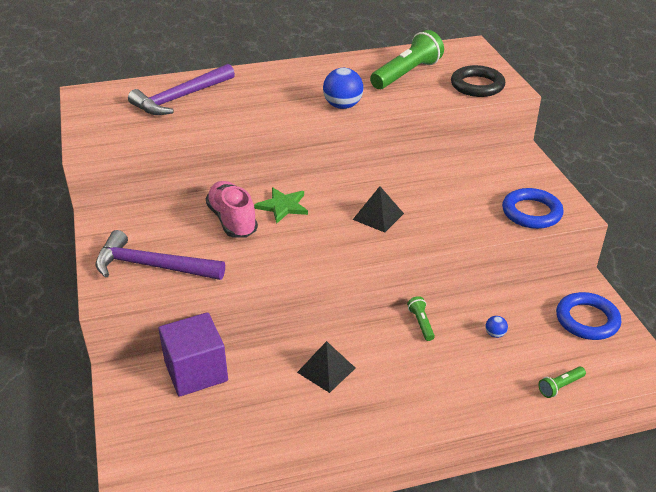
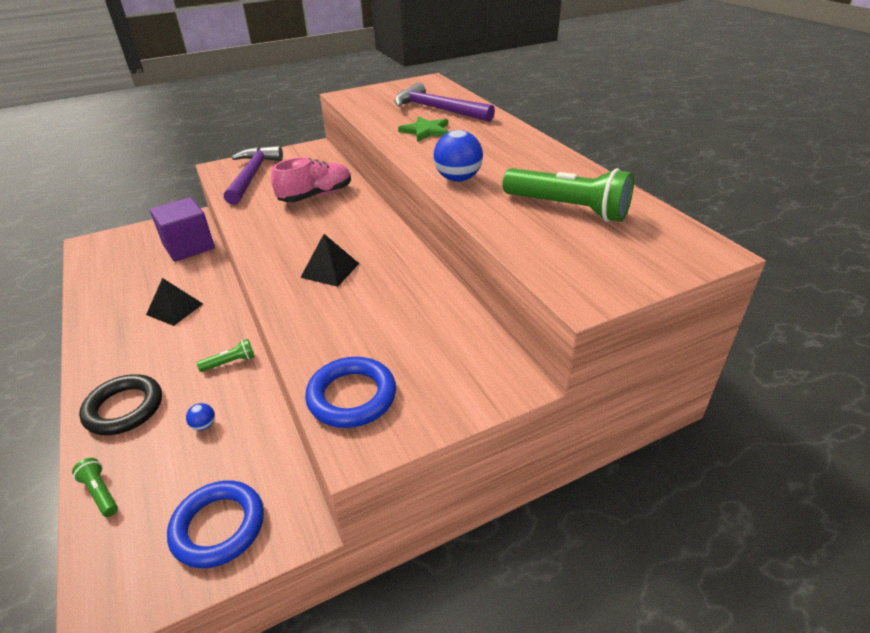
camera: 80 degrees right, 0 degrees up
green star [254,188,308,224] -> green star moved to [398,116,449,142]
black ring [451,65,505,97] -> black ring moved to [79,374,162,435]

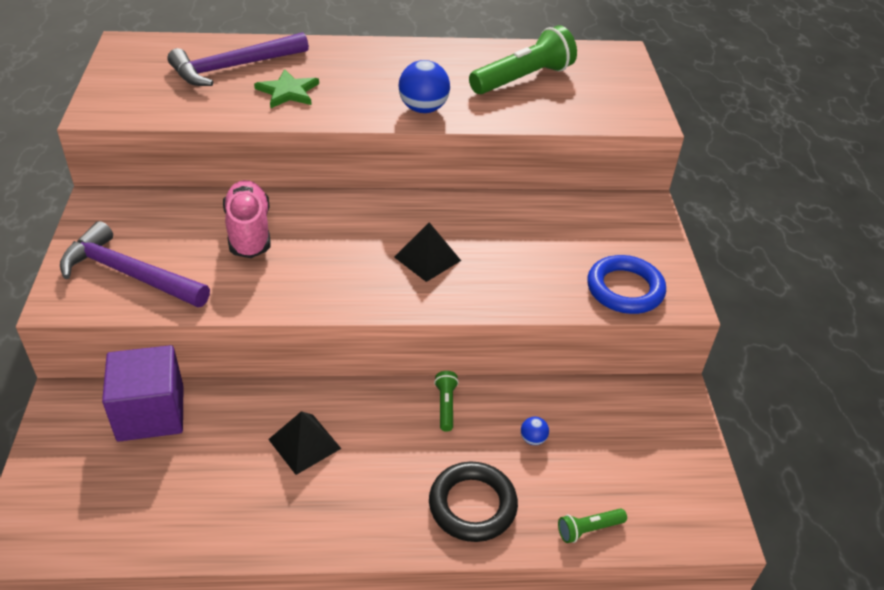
camera: 70 degrees left, 5 degrees up
blue ring [167,480,264,568] -> none

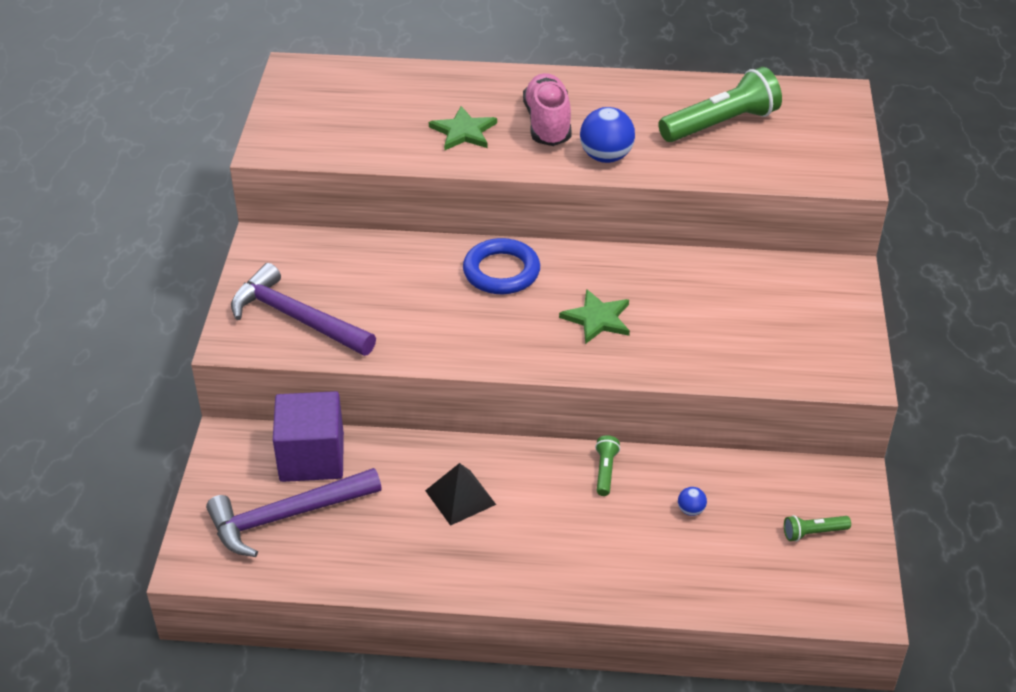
camera: 10 degrees right, 0 degrees up
purple hammer [167,32,309,86] -> purple hammer moved to [206,468,382,557]
pink shoe [223,180,271,258] -> pink shoe moved to [523,73,572,146]
black pyramid [394,222,461,282] -> green star [559,289,630,344]
black ring [429,462,518,542] -> none
green flashlight [558,508,627,543] -> green flashlight moved to [784,515,851,542]
blue ring [587,255,666,314] -> blue ring moved to [463,238,540,294]

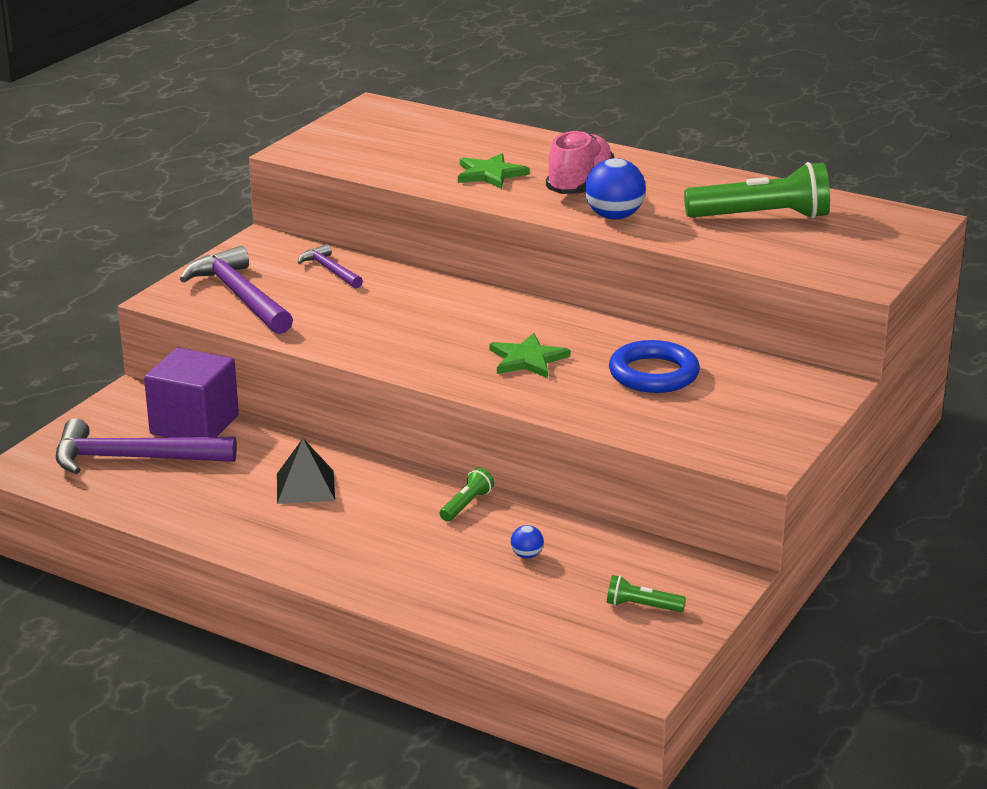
camera: 25 degrees right, 15 degrees down
blue ring [463,238,540,294] -> blue ring moved to [609,340,700,393]
none -> purple hammer [298,244,363,288]

